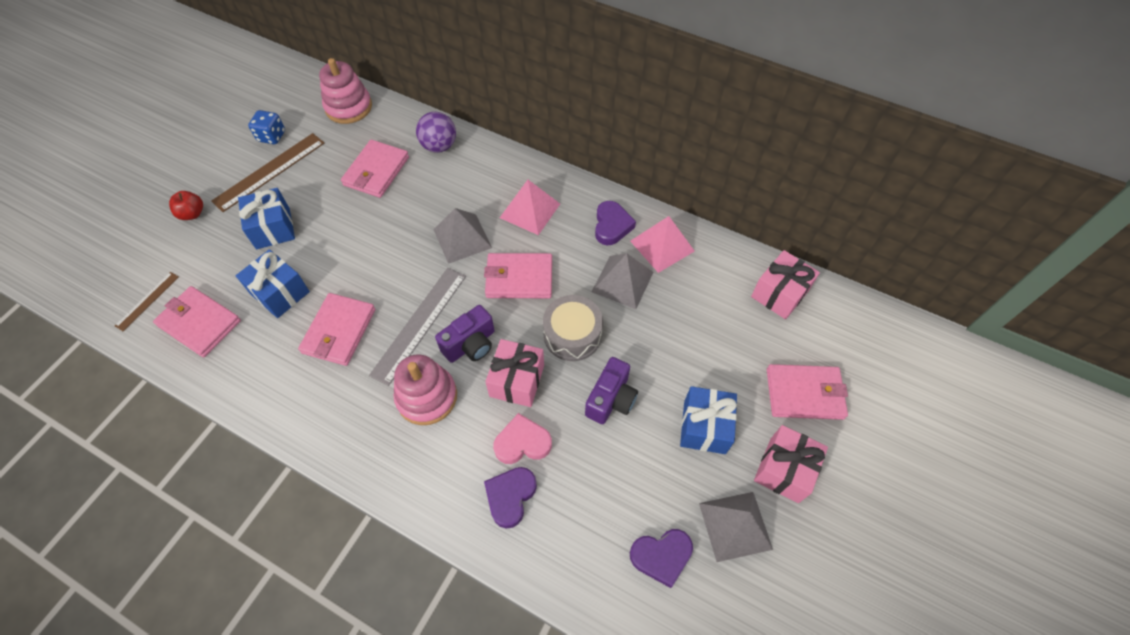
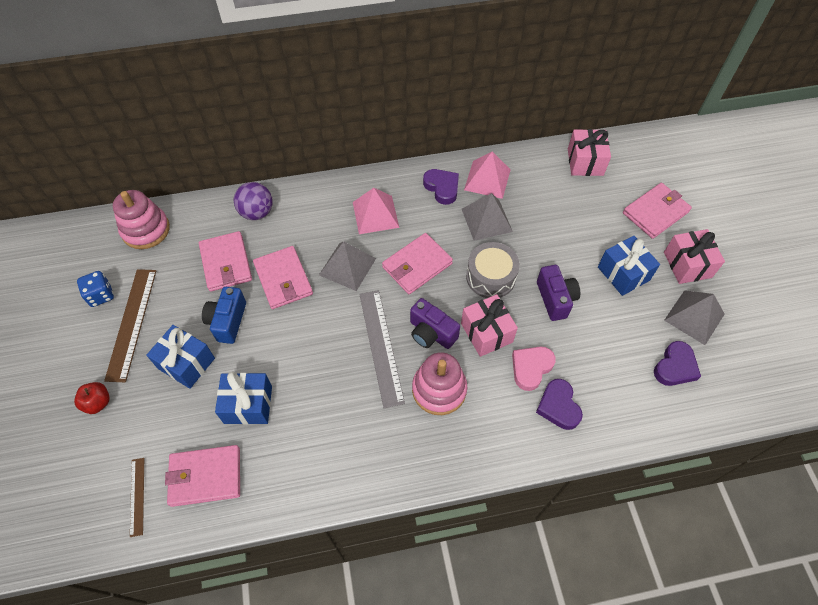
camera: 40 degrees left, 0 degrees up
pink wallet [298,293,375,366] -> pink wallet moved to [253,246,313,309]
purple camera [435,305,495,363] -> purple camera turned 120 degrees clockwise [410,298,460,349]
none -> blue camera [202,287,246,344]

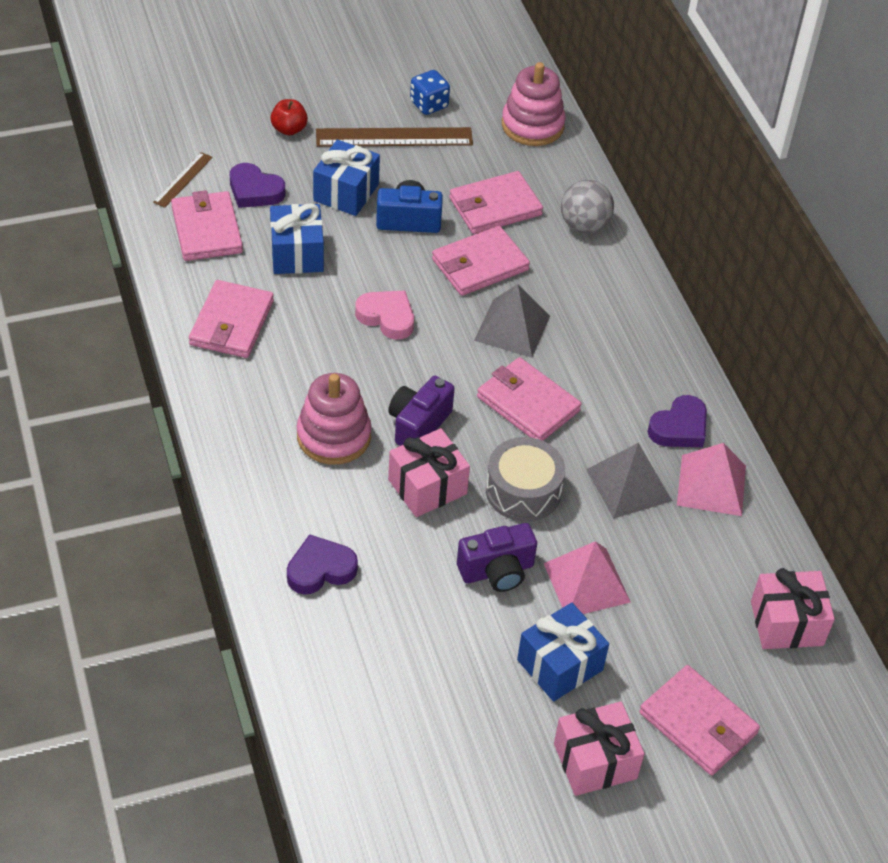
camera: 80 degrees right, 10 degrees down
brown ruler [130,458,144,537] -> brown ruler turned 45 degrees counterclockwise [153,152,213,208]
purple ball [234,182,273,220] -> grey ball [561,180,614,233]
pink pyramid [353,188,399,234] -> pink pyramid moved to [544,541,631,614]
grey ruler [359,290,405,408] -> none
pink heart [512,346,556,391] -> pink heart moved to [355,290,414,340]
purple heart [654,341,701,386] -> purple heart moved to [230,163,285,208]
grey pyramid [664,290,725,345] -> none
none -> pink wallet [189,280,274,358]

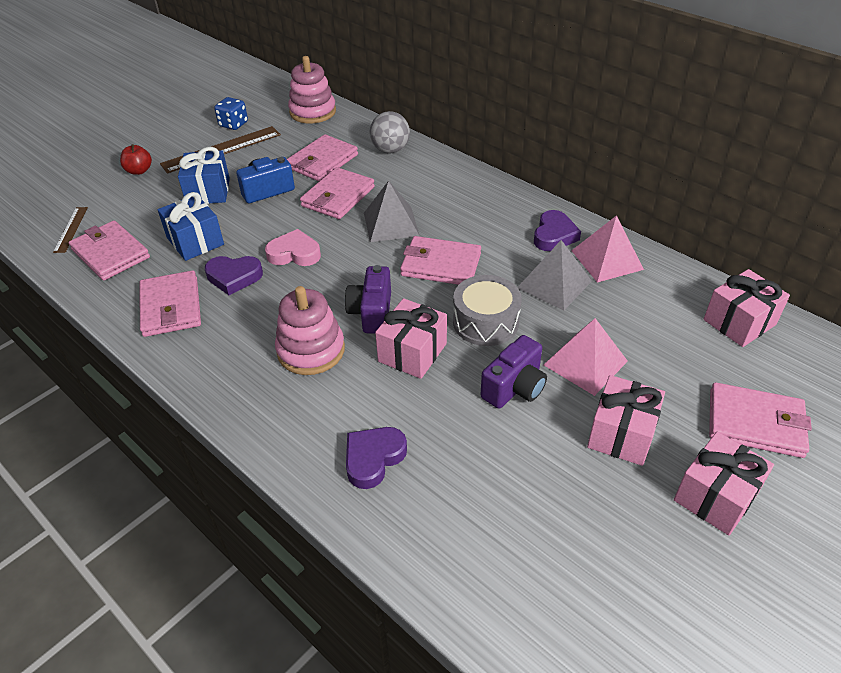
camera: 25 degrees left, 5 degrees down
purple heart [230,163,285,208] -> purple heart moved to [205,256,263,295]
blue gift [517,603,609,701] -> pink gift [587,375,665,466]

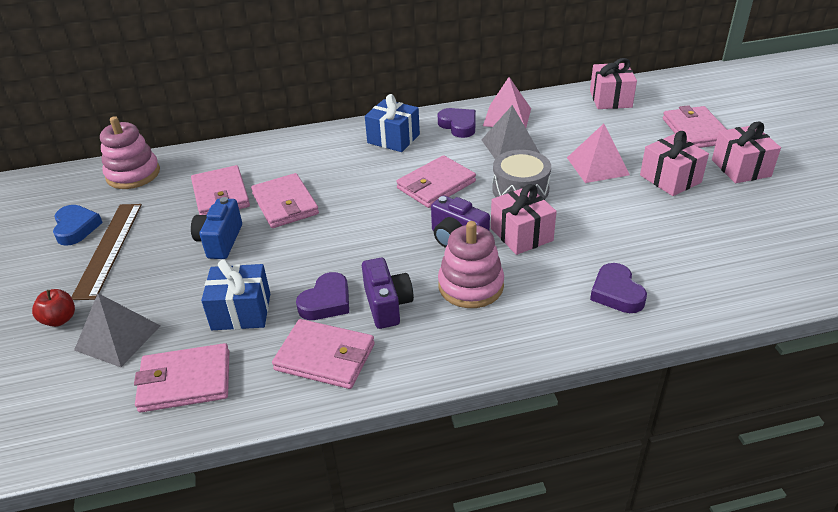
camera: 55 degrees left, 5 degrees down
brown ruler [53,207,88,253] -> none
blue gift [178,147,230,204] -> blue gift moved to [365,94,420,152]
blue dice [214,97,248,130] -> blue heart [53,205,103,246]
pink heart [265,229,321,266] -> none
grey pyramid [364,181,420,242] -> grey pyramid moved to [74,293,160,367]
grey ball [370,111,410,153] -> none
purple camera [480,335,547,409] -> purple camera moved to [362,258,414,329]
pink wallet [709,382,812,458] -> pink wallet turned 60 degrees counterclockwise [663,105,727,148]

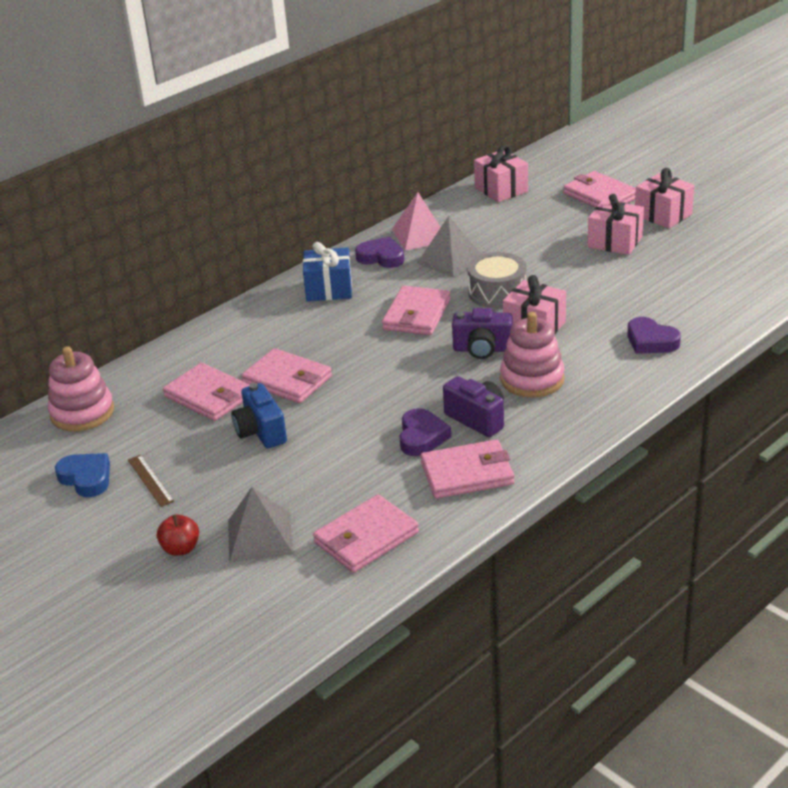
camera: 30 degrees left, 5 degrees down
brown ruler [72,204,142,300] -> brown ruler [128,455,174,507], size x0.53
blue gift [201,259,270,330] -> none
pink pyramid [567,124,630,183] -> none

